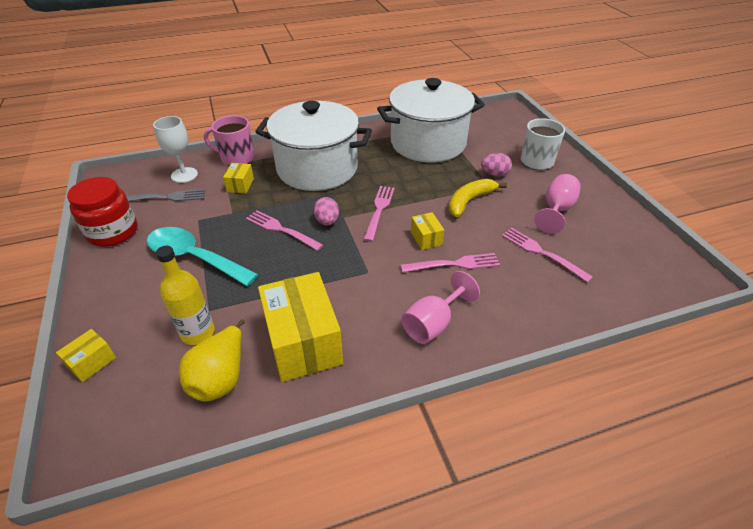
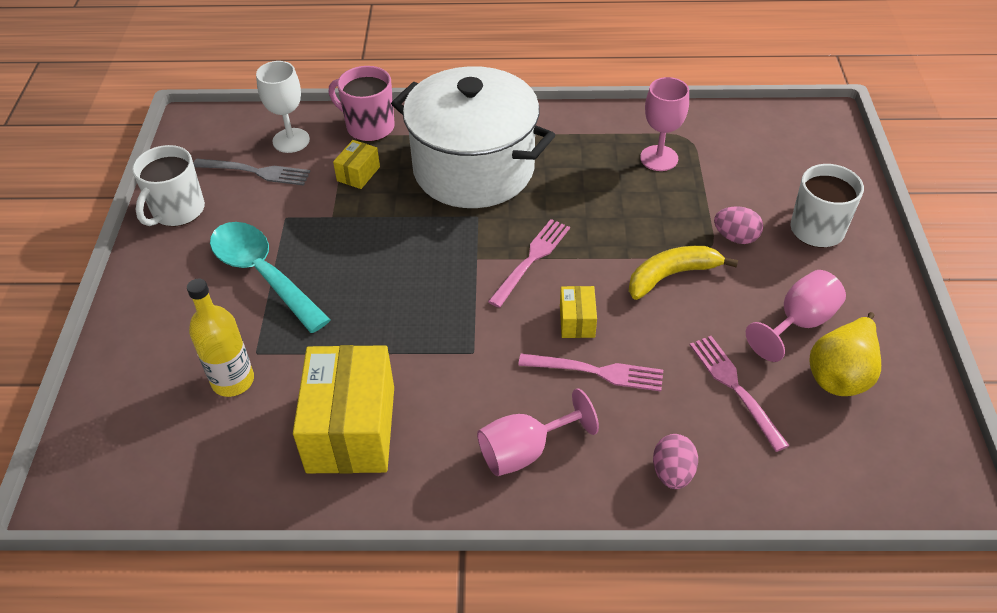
camera: 20 degrees right, 5 degrees up
yellow box [56,329,116,382] -> none
red jar [67,177,138,247] -> white mug [132,145,205,226]
yellow pear [179,319,245,401] -> yellow pear moved to [809,312,881,396]
pink fork [246,210,323,251] -> none
pink egg [313,197,339,225] -> pink egg moved to [653,434,698,489]
white pot [377,78,485,162] -> pink goblet [640,77,689,171]

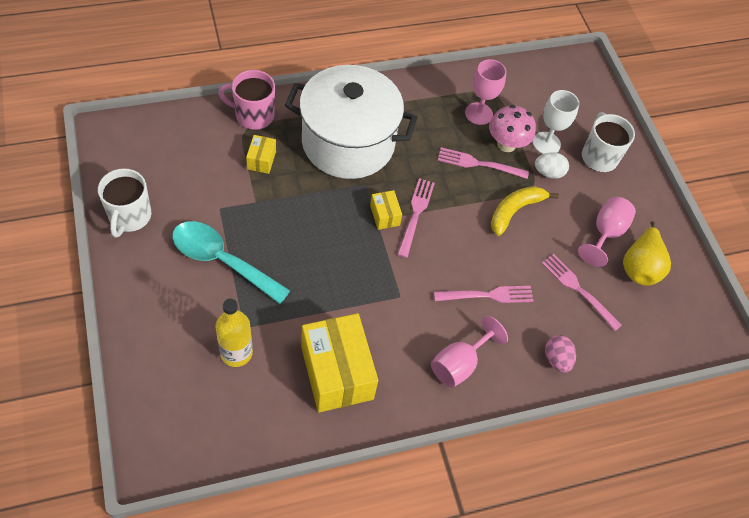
camera: 25 degrees left, 10 degrees up
grey fork [193,159,311,186] -> none
white goblet [256,61,310,153] -> white goblet moved to [533,90,579,154]
yellow box [560,286,597,338] -> yellow box moved to [370,190,402,230]
pink egg [714,206,763,244] -> white egg [535,152,569,179]
none -> pink fork [438,147,529,179]
none -> pink mushroom [489,105,536,152]

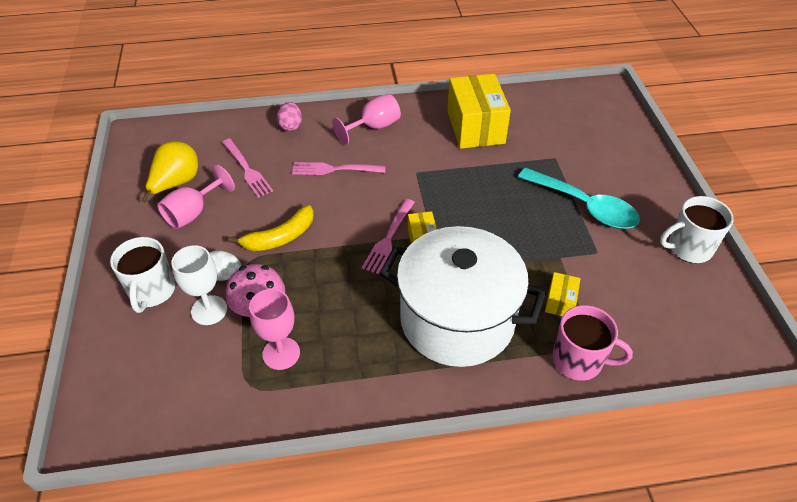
camera: 165 degrees left, 10 degrees down
white mug [98,168,151,238] -> white mug turned 120 degrees counterclockwise [660,196,734,263]
yellow bottle [215,299,253,367] -> none
pink fork [438,147,529,179] -> none

